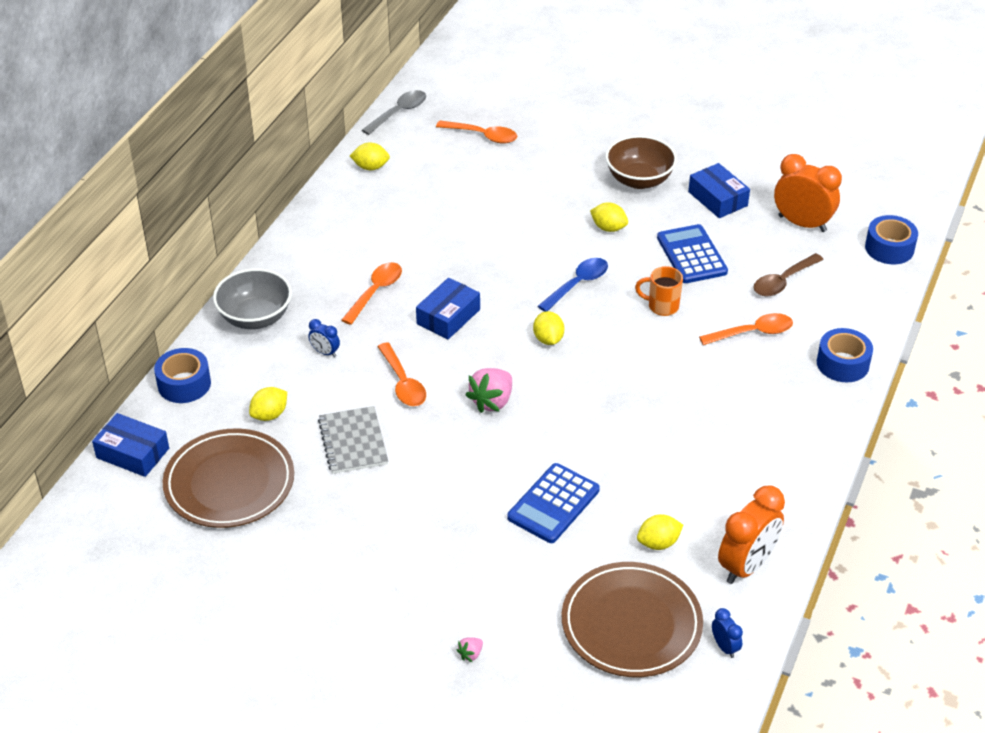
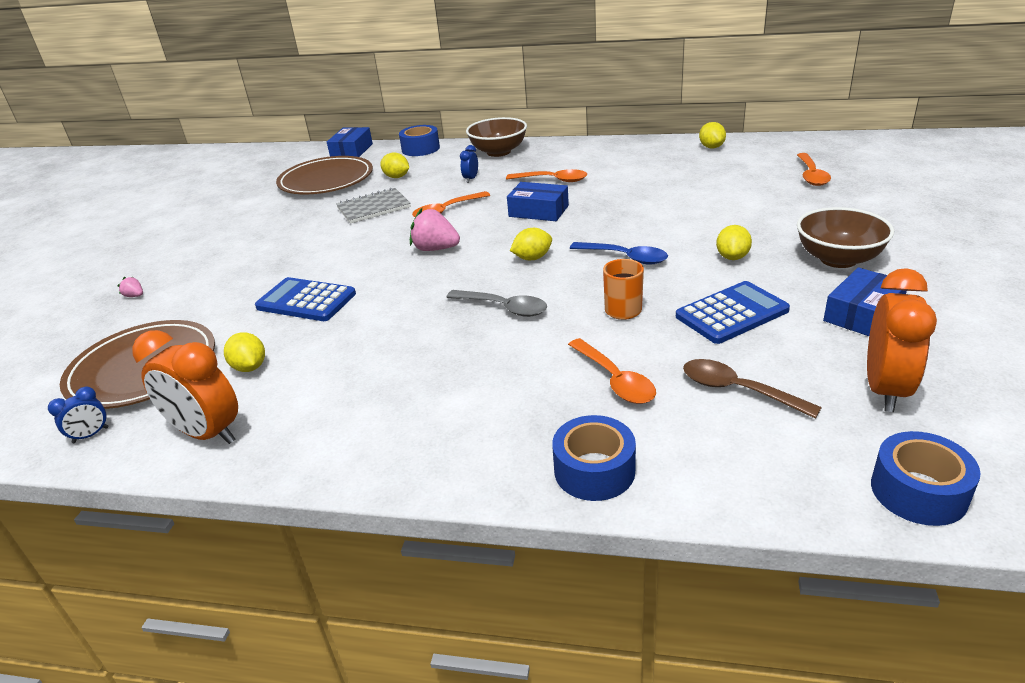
camera: 80 degrees right, 10 degrees down
grey bowl [213,268,292,329] -> brown bowl [466,117,527,157]
grey spoon [362,90,426,135] -> grey spoon moved to [447,290,547,317]

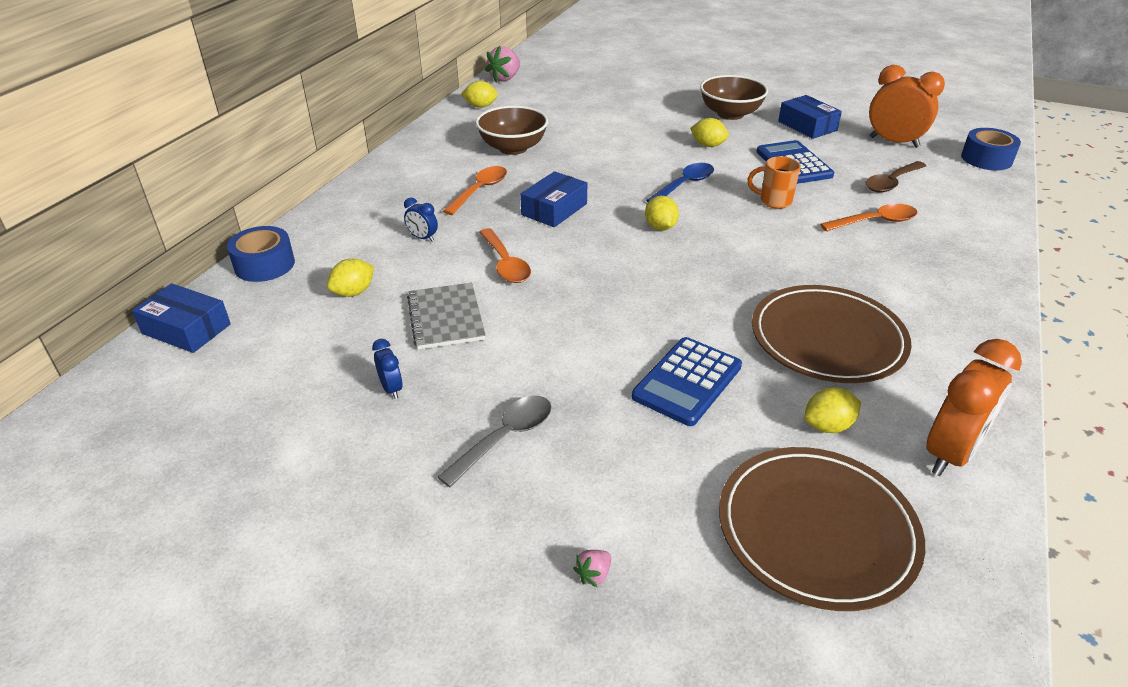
camera: 80 degrees left, 5 degrees up
blue clock [48,387,108,443] -> blue clock moved to [372,339,403,399]
brown plate [276,156,373,194] -> brown plate moved to [752,285,911,383]
pink strawberry [410,208,460,251] -> pink strawberry moved to [485,46,520,82]
grey spoon [447,290,547,317] -> grey spoon moved to [438,396,551,487]
brown bowl [466,117,527,157] -> brown bowl moved to [476,106,548,155]
blue tape [552,415,636,501] -> none
orange spoon [797,153,831,186] -> none

